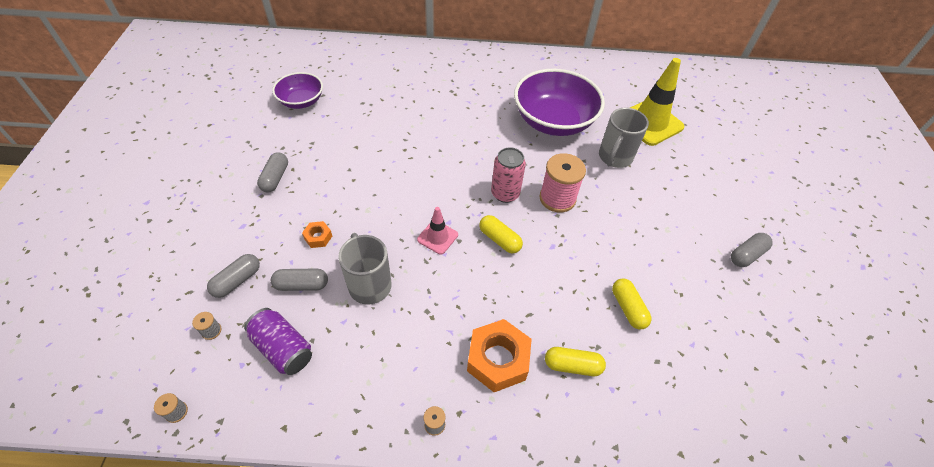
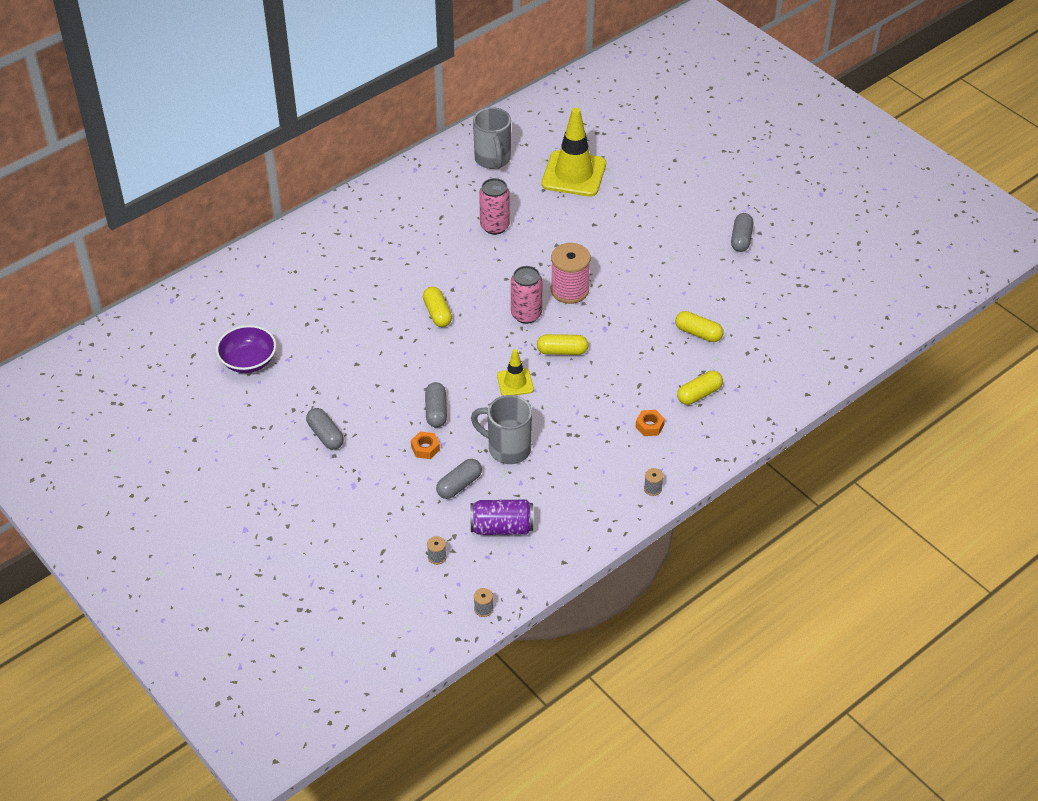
camera: 40 degrees left, 5 degrees down
grey capsule [207,254,260,298] -> grey capsule moved to [425,382,447,428]
pink traffic cone [417,207,458,254] -> yellow traffic cone [497,349,534,396]
orange nut [467,319,532,392] -> orange nut [636,410,665,436], size x0.48
purple bowl [514,69,605,136] -> pink can [479,178,510,235]
grey mug [599,108,649,168] -> grey mug moved to [473,107,511,169]
none -> yellow capsule [423,287,452,327]

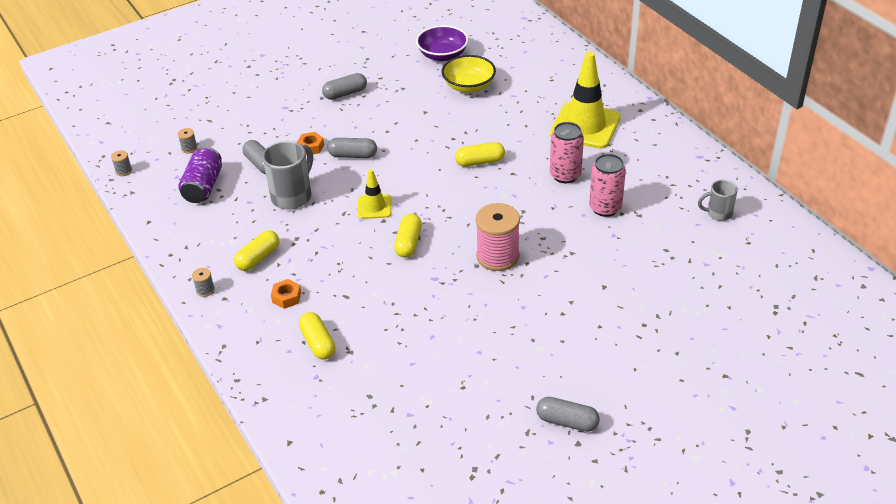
camera: 100 degrees right, 5 degrees down
grey mug [473,107,511,169] -> grey mug [698,180,738,221], size x0.59
pink can [511,266,543,324] -> pink can moved to [550,122,584,183]
yellow traffic cone [542,108,606,197] -> yellow traffic cone moved to [550,52,621,149]
yellow capsule [675,311,723,342] -> yellow capsule moved to [234,230,279,271]
none -> yellow bowl [442,55,496,93]

